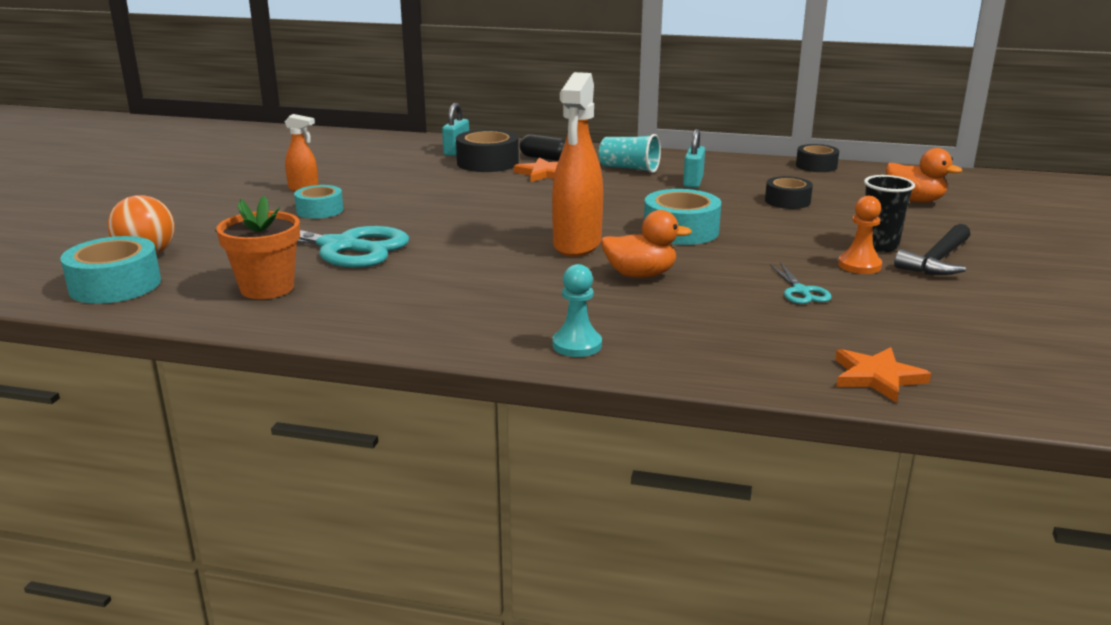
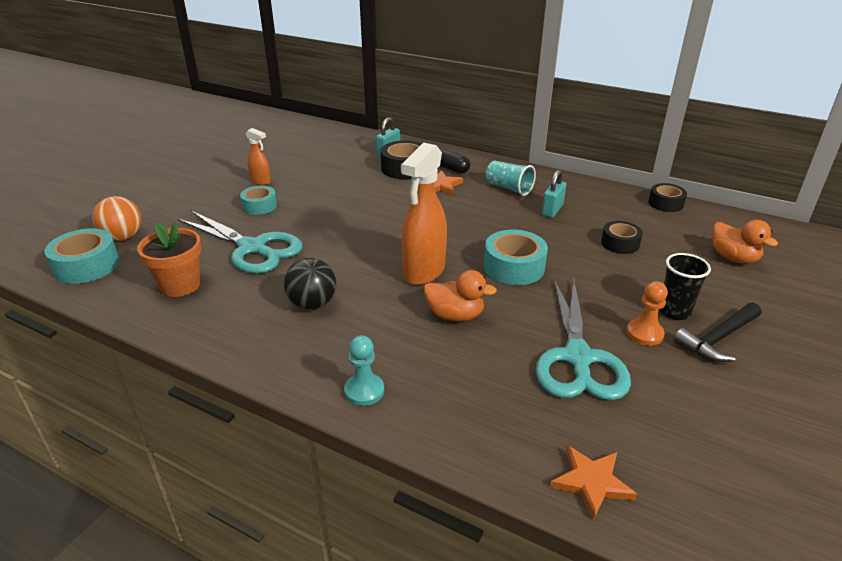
camera: 15 degrees right, 10 degrees up
turquoise scissors [770,262,831,304] -> turquoise scissors [535,279,631,400], size x2.30
none -> black ball [284,258,336,310]

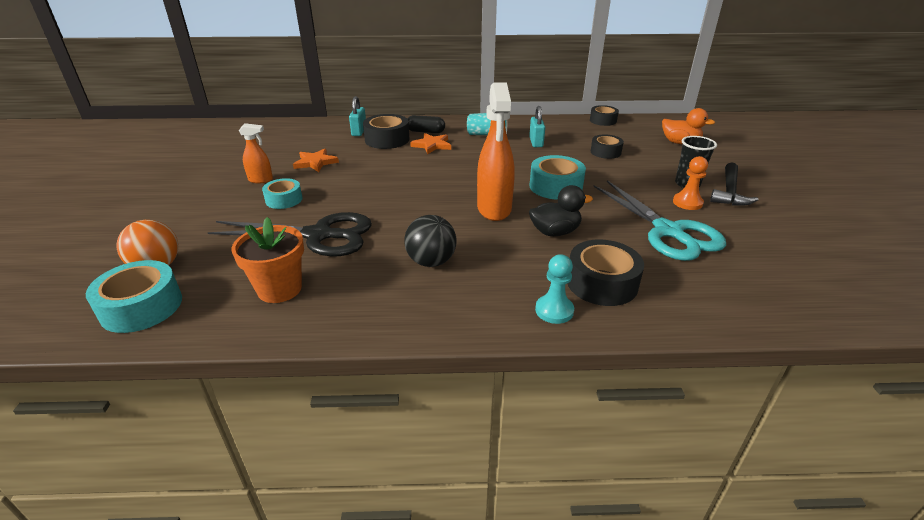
camera: 30 degrees left, 0 degrees up
turquoise scissors [178,211,302,274] -> black scissors [208,212,372,257]
orange duck [424,270,497,321] -> black duck [529,185,593,236]
orange star [550,445,637,520] -> orange star moved to [293,149,339,172]
none -> black tape [567,239,644,306]

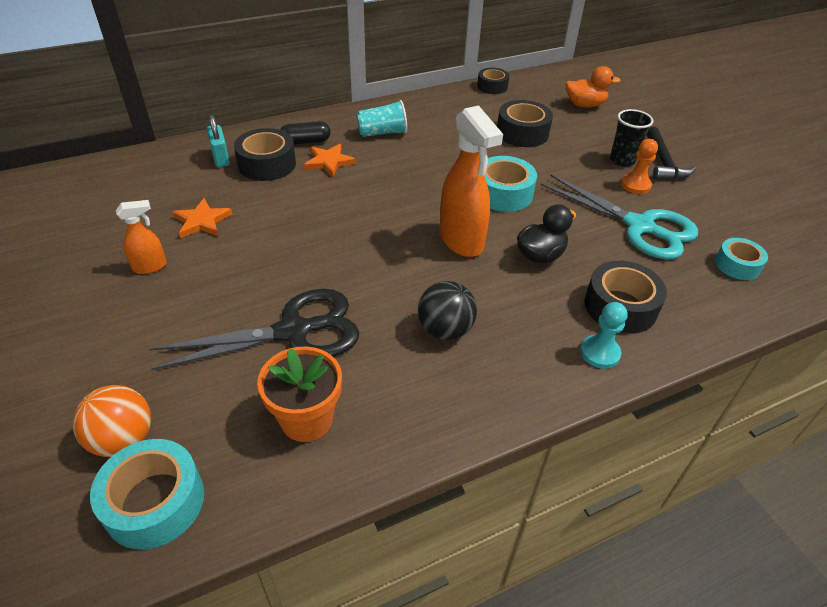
camera: 25 degrees left, 10 degrees up
turquoise tape [262,178,303,209] -> turquoise tape moved to [715,238,768,280]
turquoise padlock [529,106,545,147] -> none
black tape [591,134,624,159] -> black tape [497,100,553,147], size x1.55

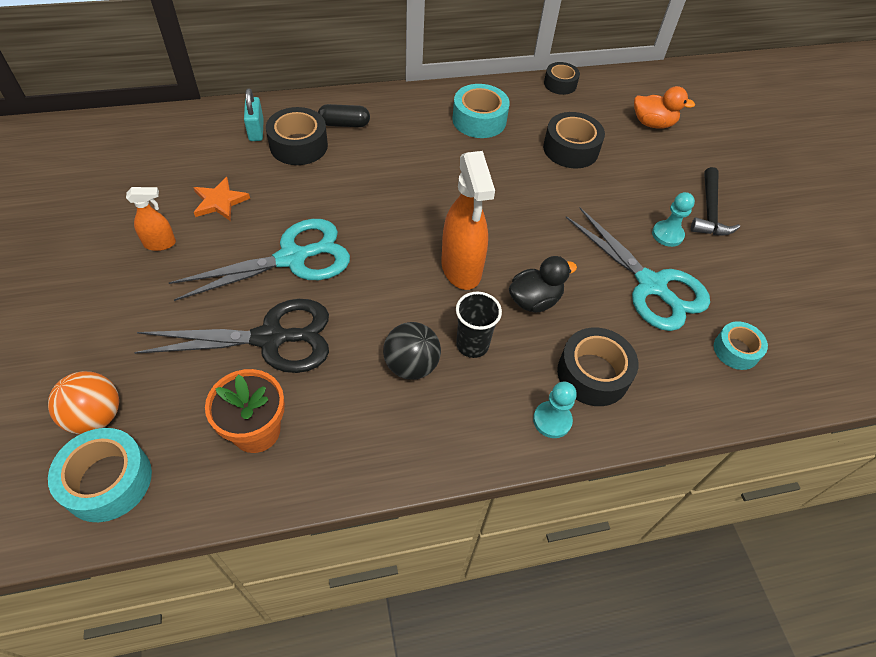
camera: 10 degrees right, 10 degrees up
orange star [304,144,356,177] -> none
turquoise cup [356,100,407,137] -> none
turquoise tape [485,156,537,212] -> turquoise tape moved to [452,84,510,138]
black cup [610,109,653,167] -> black cup moved to [456,292,502,358]
orange pawn [621,139,658,194] -> turquoise pawn [652,192,695,247]
none -> turquoise scissors [169,219,350,301]

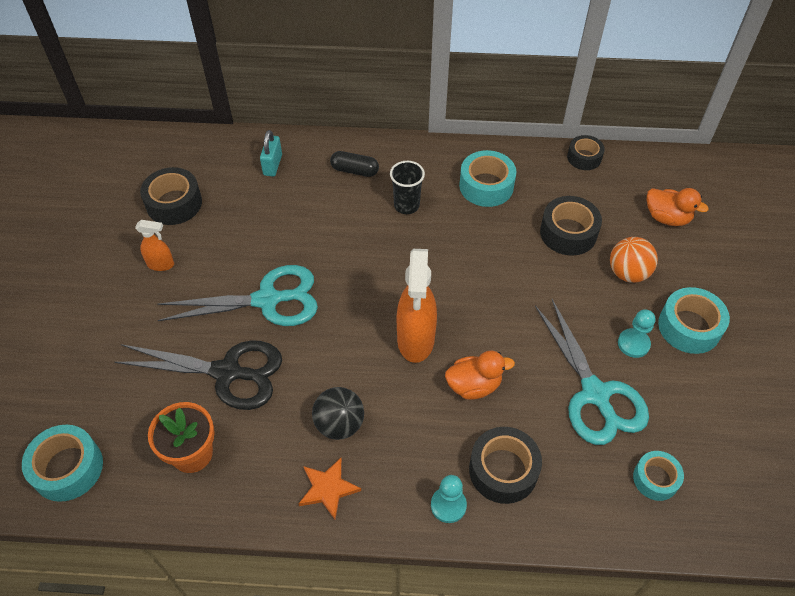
camera: 20 degrees right, 0 degrees up
orange ball [48,371,119,434] -> orange ball moved to [610,237,658,283]
orange star [193,177,250,221] -> orange star moved to [298,458,361,519]
black tape [266,107,328,165] -> black tape moved to [140,167,202,225]
black cup [456,292,502,358] -> black cup moved to [390,161,425,214]
black duck [509,256,577,312] -> orange duck [445,351,515,400]
black hammer [691,167,740,235] -> turquoise tape [658,287,730,354]

